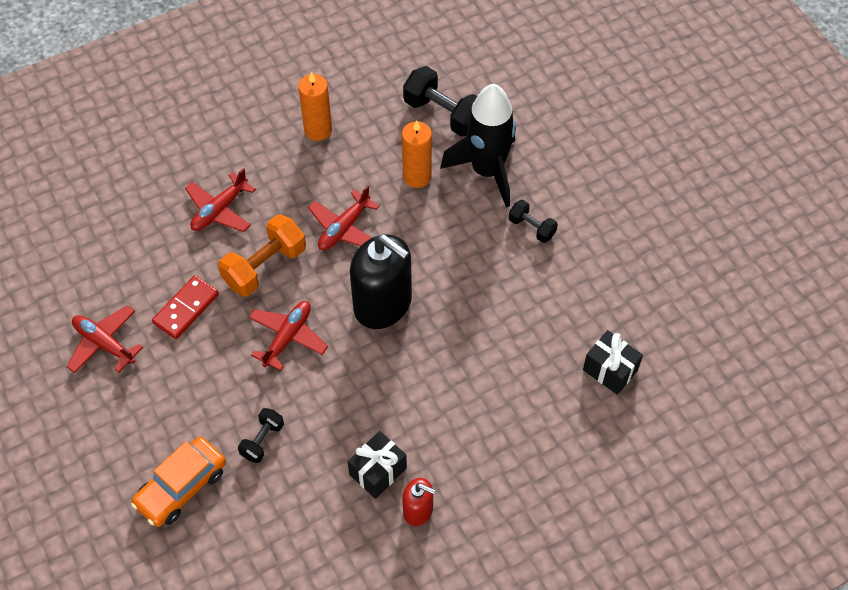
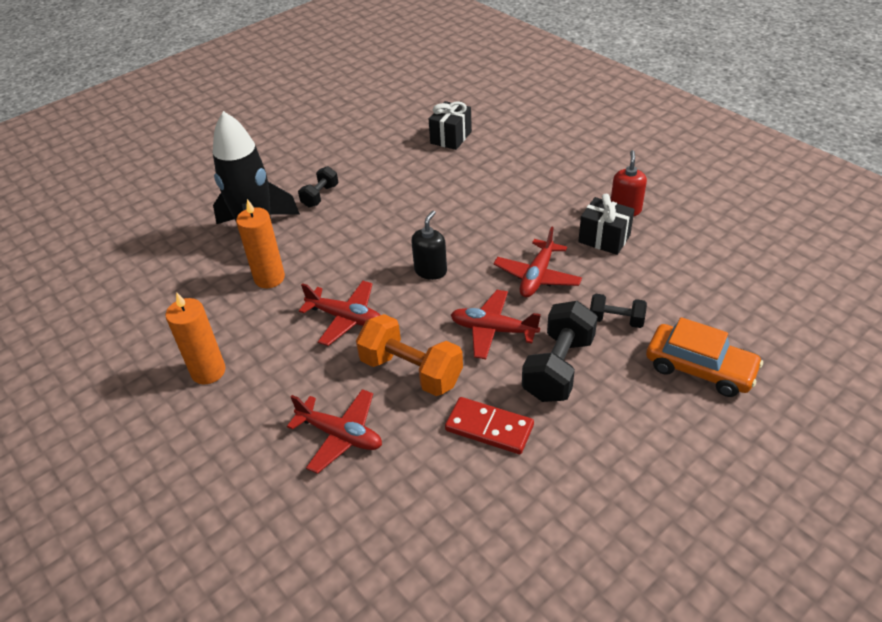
camera: 100 degrees left, 15 degrees down
red plane [67,305,143,373] -> red plane moved to [493,226,582,297]
black soap dispenser [350,235,412,329] -> black soap dispenser [412,210,447,280], size x0.50
black dumbbell [403,66,477,137] -> black dumbbell moved to [522,301,598,402]

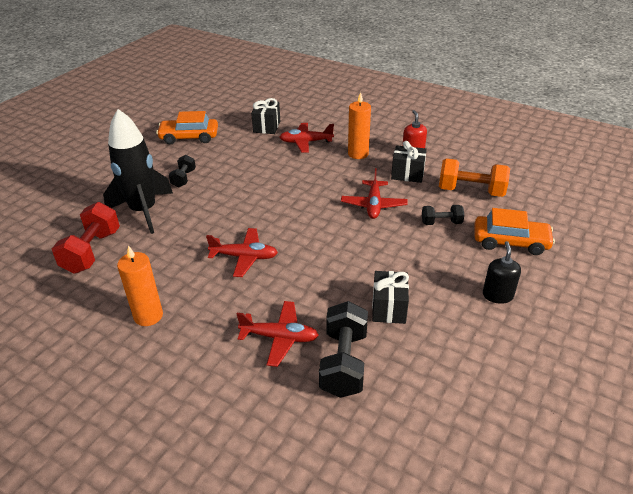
camera: 20 degrees left, 5 degrees down
orange candle [236,199,285,288] -> orange candle moved to [348,92,371,159]
orange dumbbell [356,314,463,396] -> orange dumbbell moved to [439,158,510,197]
black soap dispenser [412,210,447,280] -> black soap dispenser moved to [483,241,521,304]
red domino [445,397,534,454] -> black gift [372,271,409,324]
red plane [451,290,541,359] -> red plane moved to [280,123,334,153]
black dumbbell [522,301,598,402] -> black dumbbell moved to [319,301,368,398]
none -> red dumbbell [52,202,120,274]
none -> orange car [156,111,218,145]

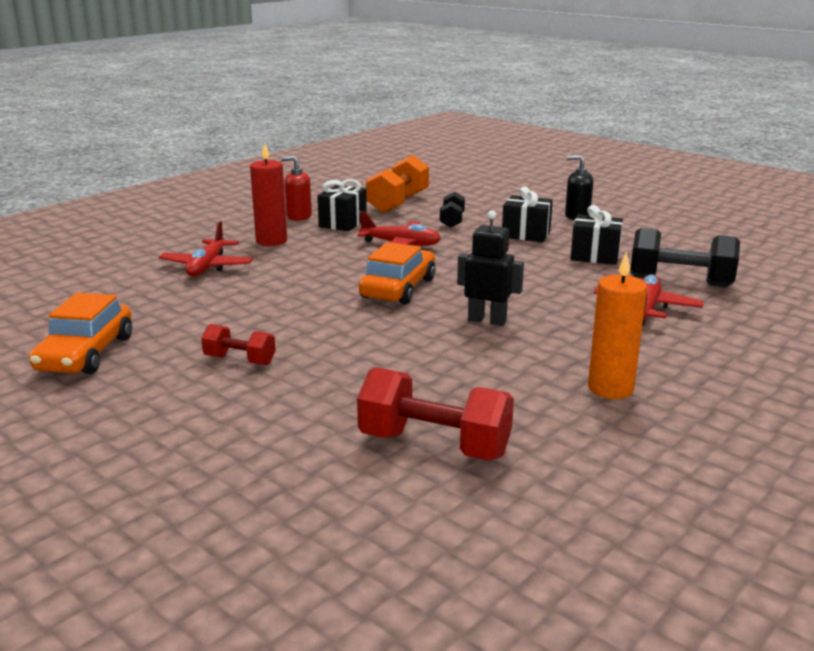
camera: 80 degrees left, 15 degrees down
black rocket [103,109,173,234] -> none
black dumbbell [169,155,196,187] -> red dumbbell [201,324,276,365]
red plane [206,228,278,277] -> black robot [457,210,524,326]
black gift [251,98,280,134] -> black gift moved to [502,187,553,242]
orange candle [348,92,371,159] -> red candle [250,143,287,246]
orange car [475,208,555,255] -> orange car moved to [359,242,436,304]

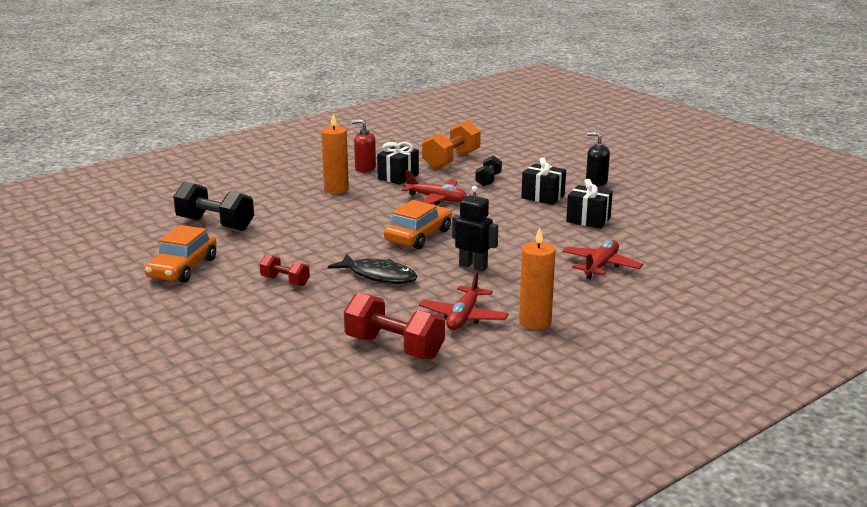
camera: 10 degrees right, 0 degrees up
red plane [159,221,253,276] -> red plane moved to [419,271,509,330]
red candle [250,143,287,246] -> orange candle [321,113,349,194]
black dumbbell [630,228,740,287] -> black dumbbell moved to [173,182,254,231]
none -> black fish [328,254,418,284]

